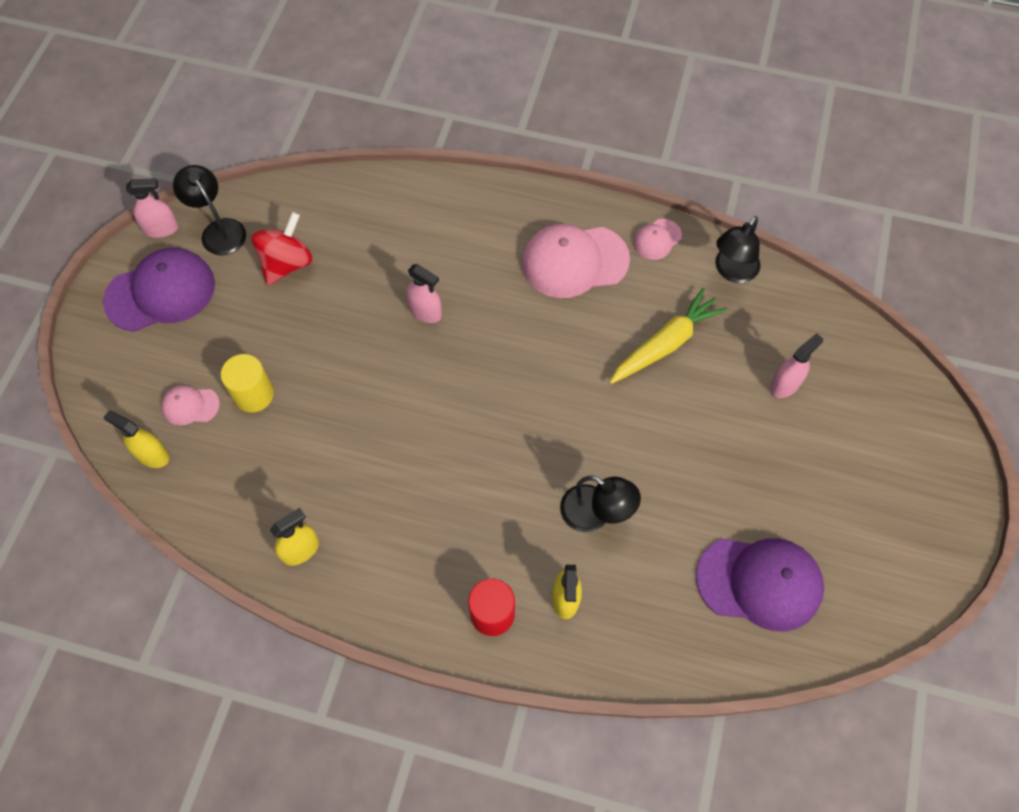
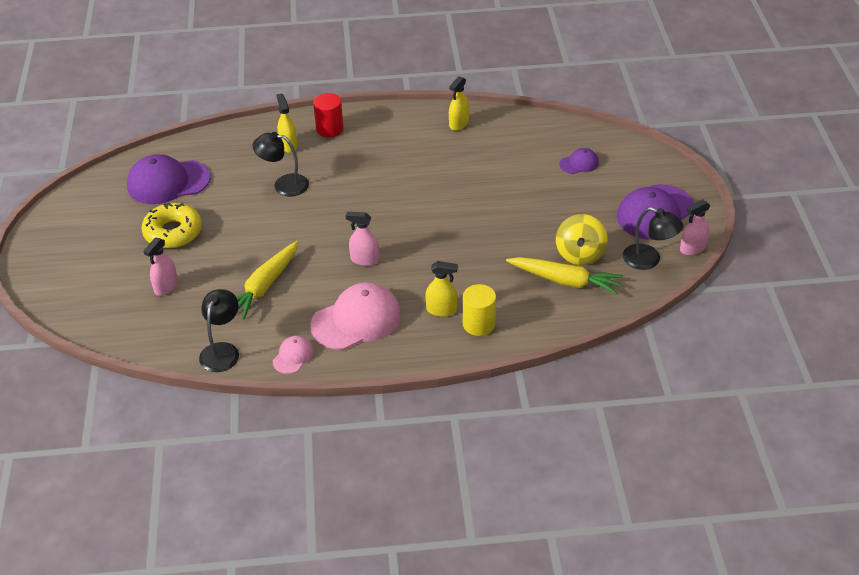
camera: 160 degrees right, 20 degrees down
yellow spray bottle [103,411,169,468] -> yellow spray bottle moved to [425,261,458,317]
pink cap [161,385,220,426] -> purple cap [559,148,599,174]
yellow cylinder [221,354,274,412] -> yellow cylinder moved to [463,284,496,336]
red spinning top [252,212,312,285] -> yellow spinning top [556,214,607,265]
pink spray bottle [406,264,442,323] -> pink spray bottle moved to [346,212,379,266]
none -> yellow donut [141,203,202,248]
none -> yellow carrot [506,257,623,295]

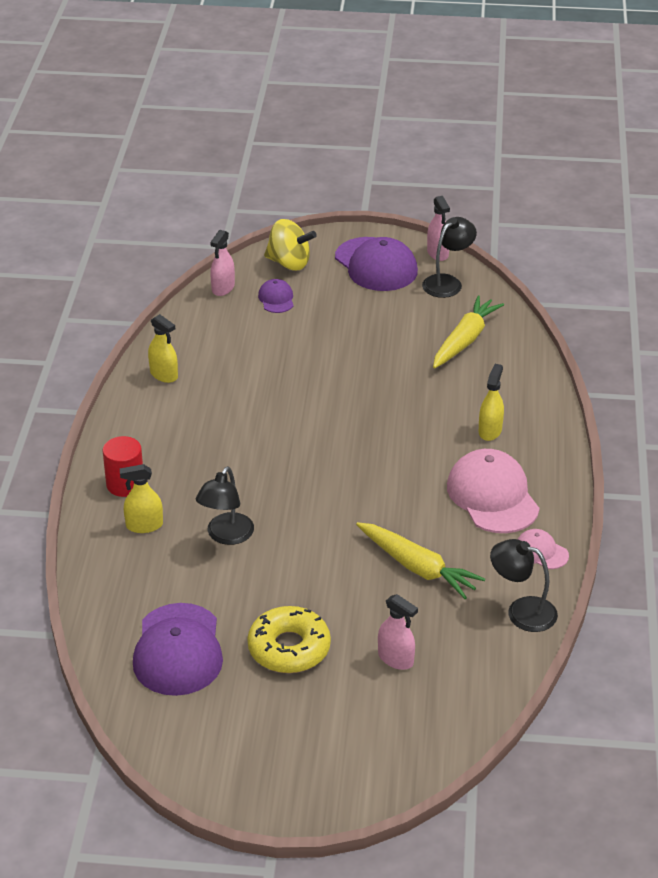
camera: 80 degrees left, 5 degrees down
pink spray bottle [346,212,379,266] -> pink spray bottle moved to [210,230,235,296]
yellow cylinder [463,284,496,336] -> none
yellow spinning top [556,214,607,265] -> yellow spinning top moved to [264,219,317,270]

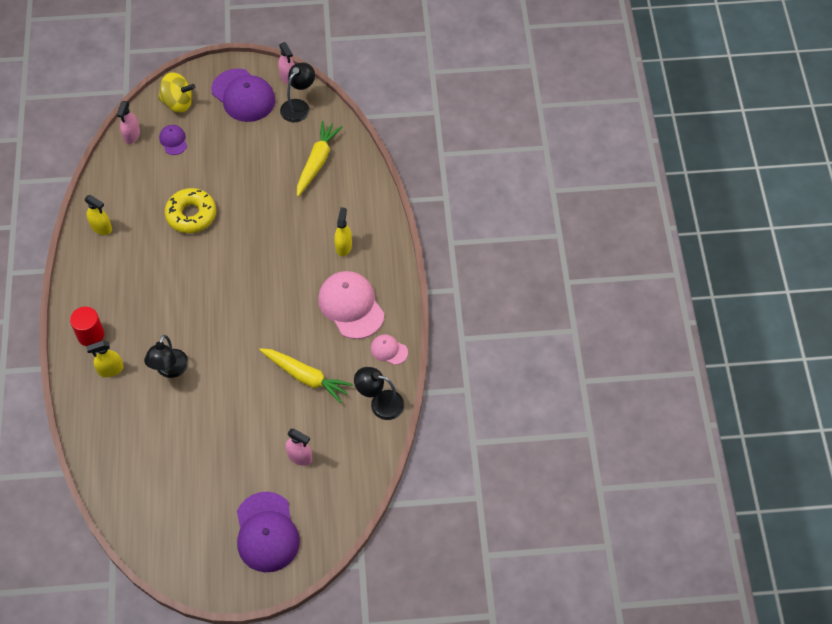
camera: 10 degrees left, 20 degrees up
purple cap [133,603,223,696] -> purple cap moved to [237,492,300,572]
yellow donut [247,606,331,673] -> yellow donut moved to [165,188,216,233]

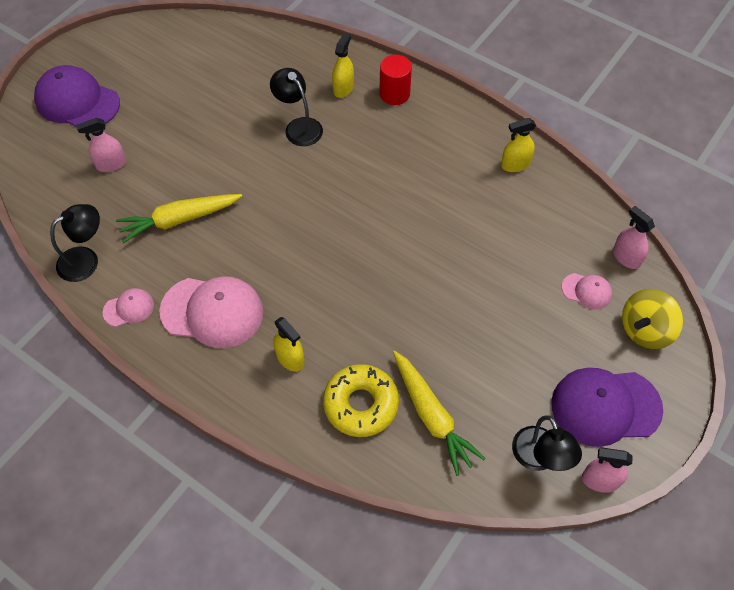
camera: 130 degrees right, 0 degrees up
purple cap [159,125,187,155] -> pink cap [561,273,612,309]
yellow donut [165,188,216,233] -> yellow donut moved to [323,364,399,437]

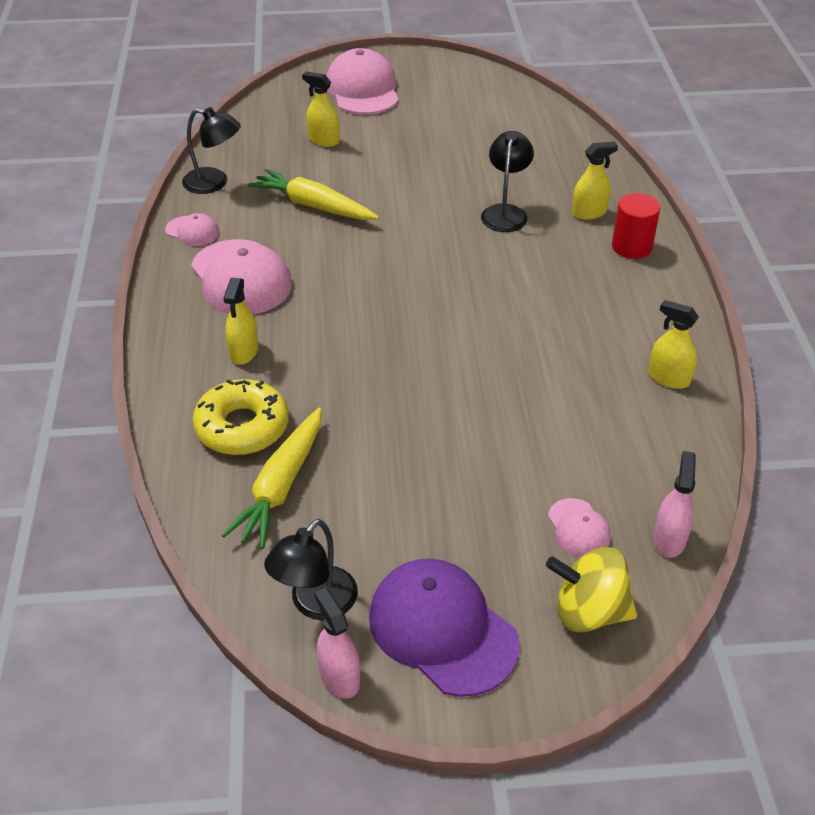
camera: 50 degrees right, 15 degrees down
purple cap [34,65,120,127] -> pink cap [326,48,399,115]
pink spray bottle [76,118,126,172] -> yellow spray bottle [302,71,339,147]

